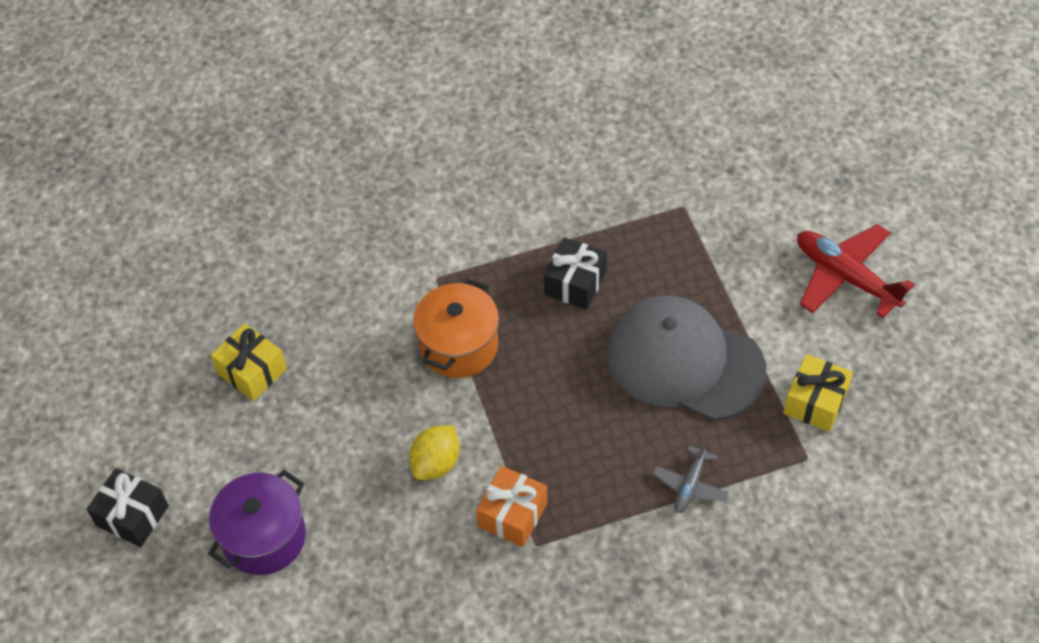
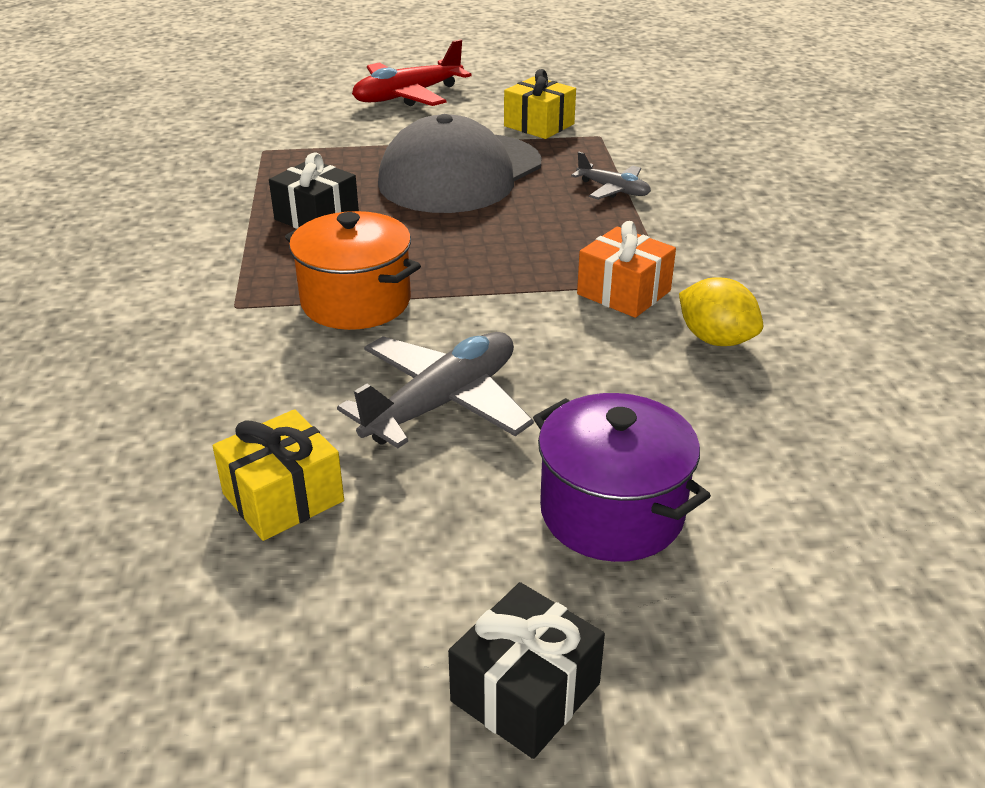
camera: 80 degrees left, 20 degrees down
yellow lemon [409,425,460,480] -> yellow lemon moved to [679,277,763,346]
none -> grey plane [337,332,534,448]

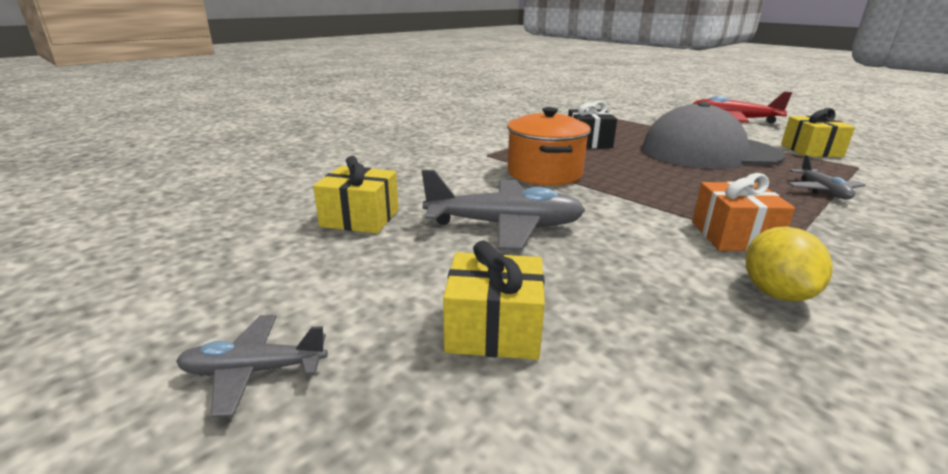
camera: 50 degrees right, 10 degrees down
black gift [448,582,605,759] -> grey plane [176,315,327,418]
purple pot [533,393,711,562] -> yellow gift [443,241,545,360]

